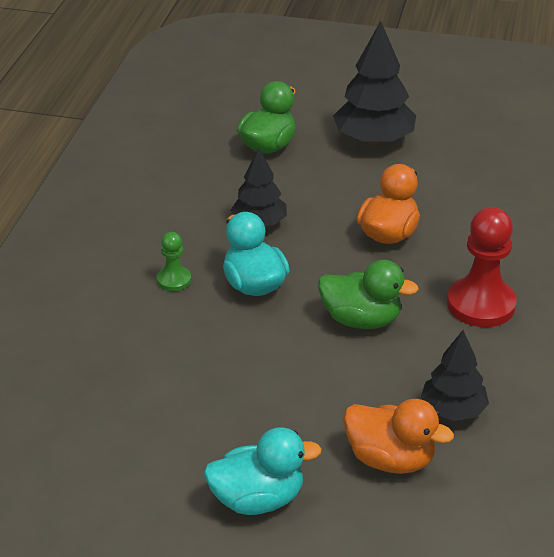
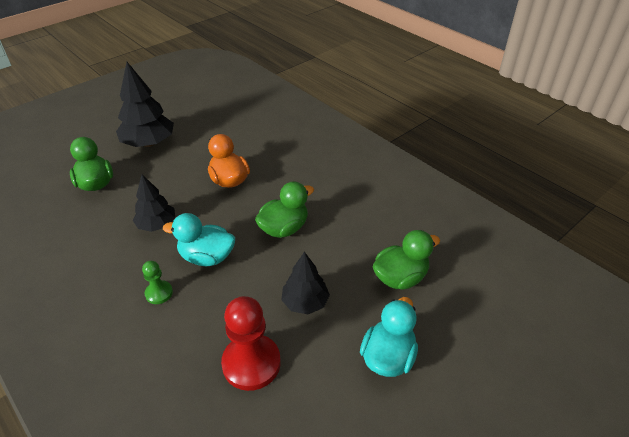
camera: 55 degrees left, 5 degrees up
orange duck [343,399,454,474] -> green duck [373,230,440,290]
black tree [421,330,489,421] -> black tree moved to [281,252,330,314]
red pawn [447,207,517,327] -> red pawn moved to [221,296,281,391]

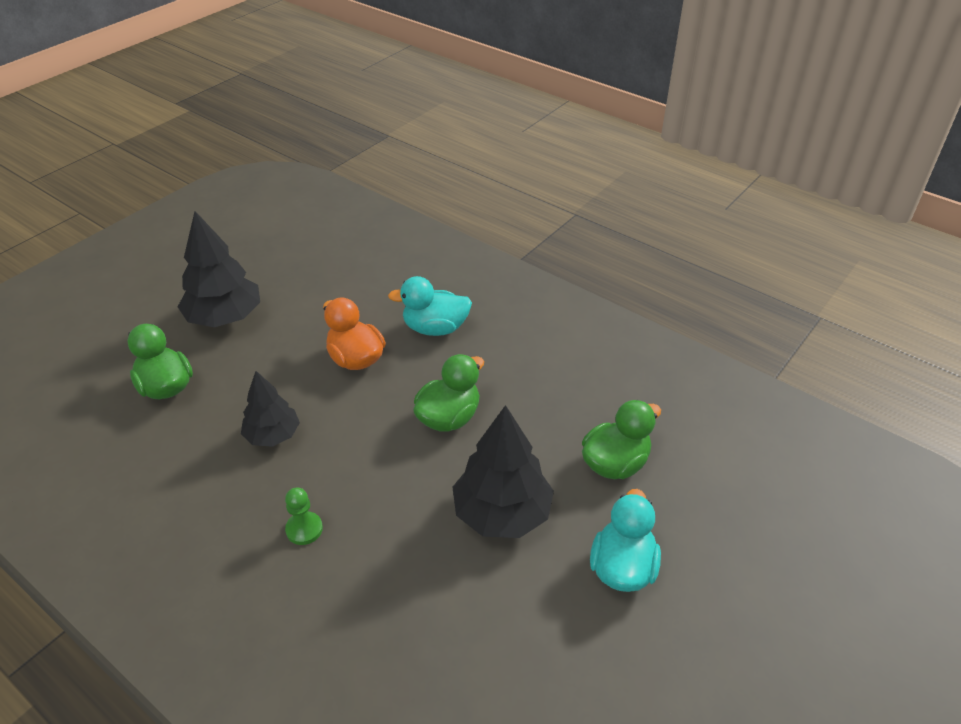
camera: 10 degrees left, 0 degrees up
turquoise duck [163,213,235,266] -> turquoise duck moved to [388,276,472,336]
red pawn [221,296,281,391] -> none
black tree [281,252,330,314] -> black tree [453,405,554,538], size x1.60

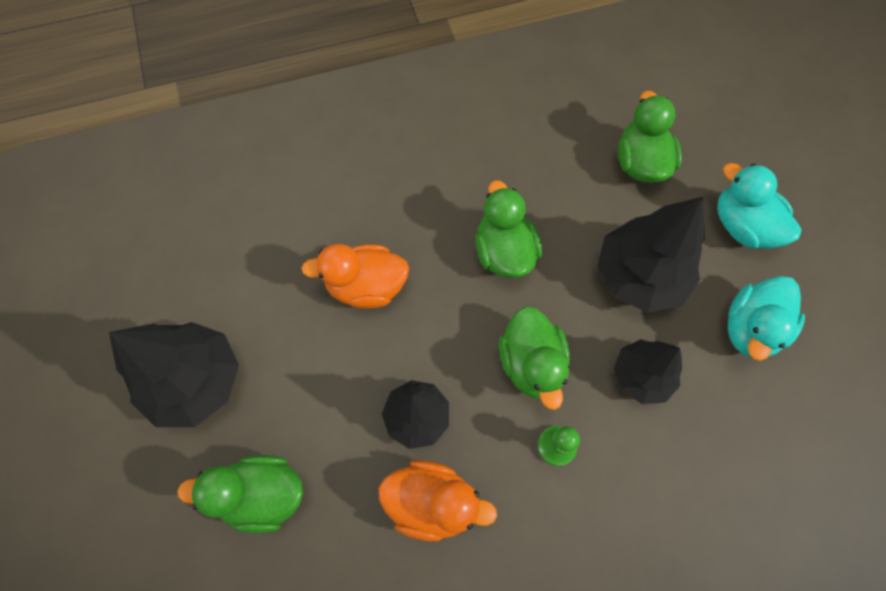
camera: 55 degrees left, 25 degrees up
turquoise duck [388,276,472,336] -> turquoise duck moved to [728,276,805,361]
none -> orange duck [378,460,497,541]
none -> green duck [499,306,570,410]
none -> black tree [614,339,682,404]

